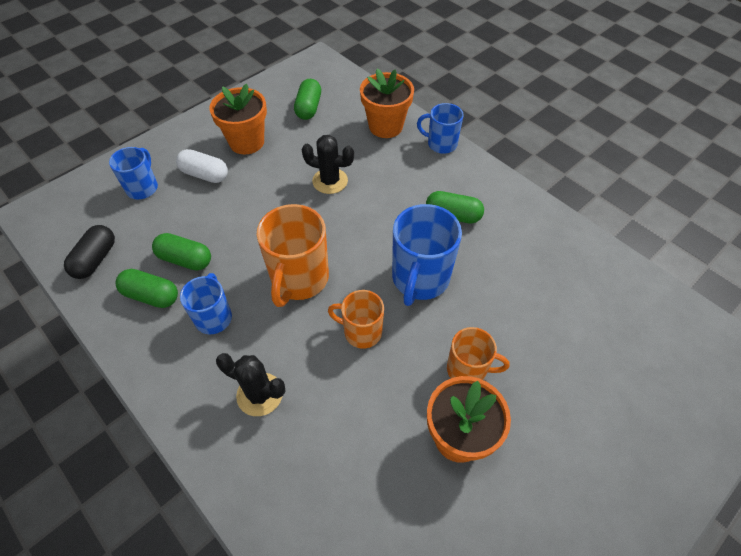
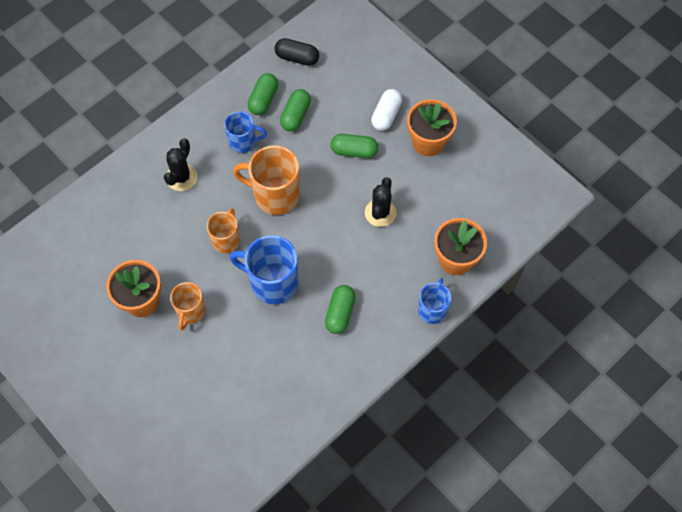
camera: 90 degrees right, 10 degrees up
blue mug [109,147,158,199] -> none
green capsule [294,79,321,120] -> green capsule moved to [330,134,378,158]

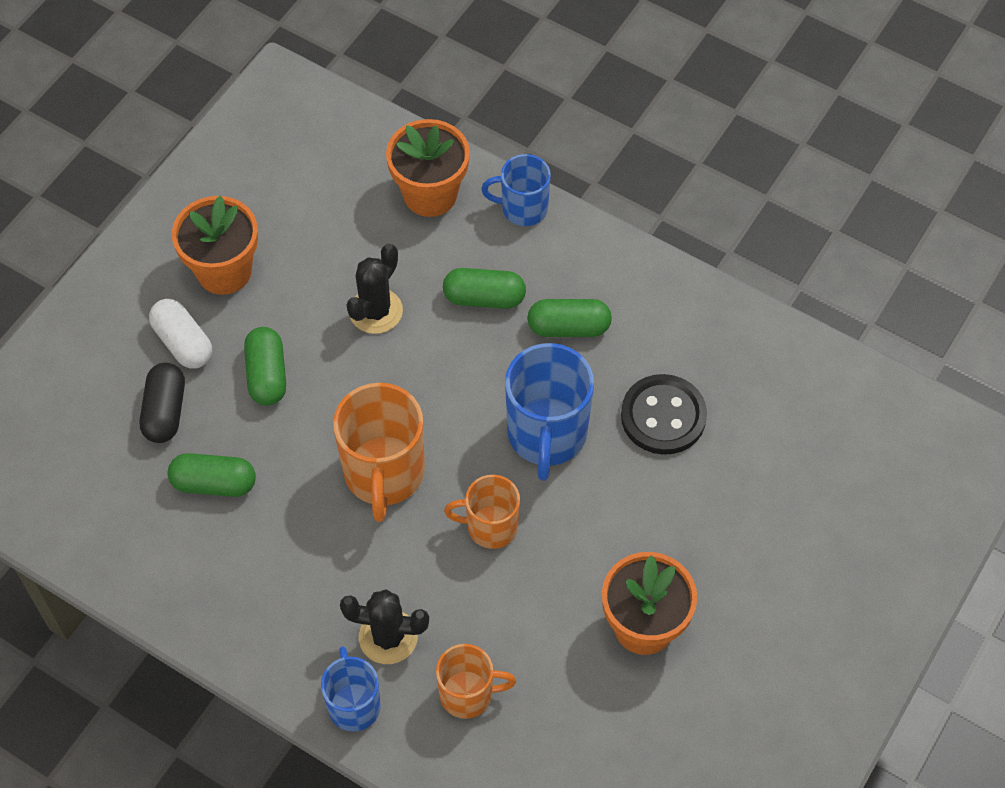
camera: 105 degrees left, 5 degrees down
orange mug [170,282,206,330] -> orange mug moved to [436,644,516,719]
blue mug [224,111,267,153] -> blue mug moved to [321,646,381,732]
green capsule [248,73,278,115] -> green capsule moved to [443,268,526,309]
black capsule [275,38,319,66] -> black capsule moved to [140,363,185,443]
black cactus [365,177,397,227] -> black cactus turned 60 degrees counterclockwise [346,244,403,334]
white capsule [371,89,402,131] -> white capsule turned 45 degrees clockwise [149,299,212,369]
none -> black button [621,374,707,455]

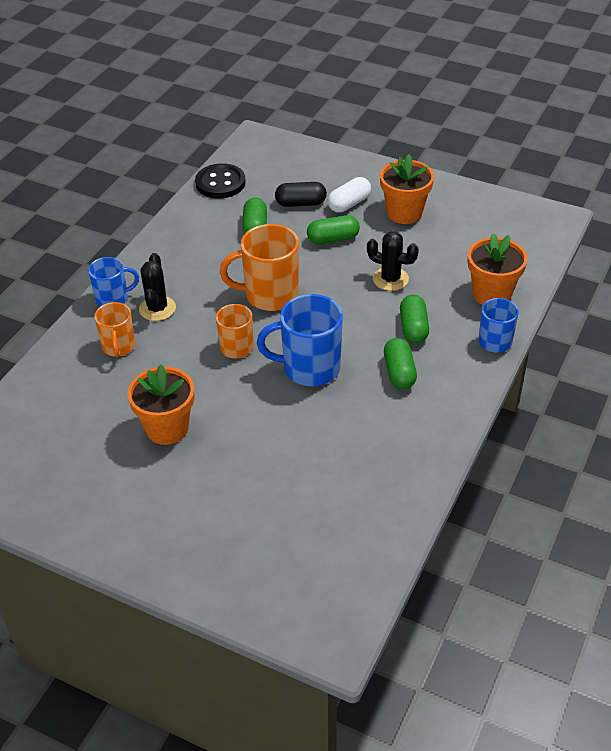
camera: 85 degrees right, 15 degrees down
black button [621,374,707,455] -> black button moved to [195,163,246,199]

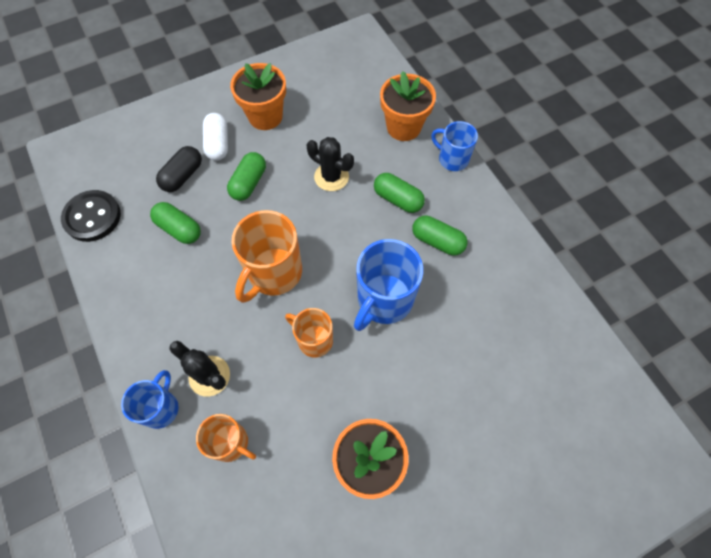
camera: 55 degrees left, 20 degrees up
black cactus [367,232,419,291] -> black cactus turned 60 degrees clockwise [307,137,354,191]

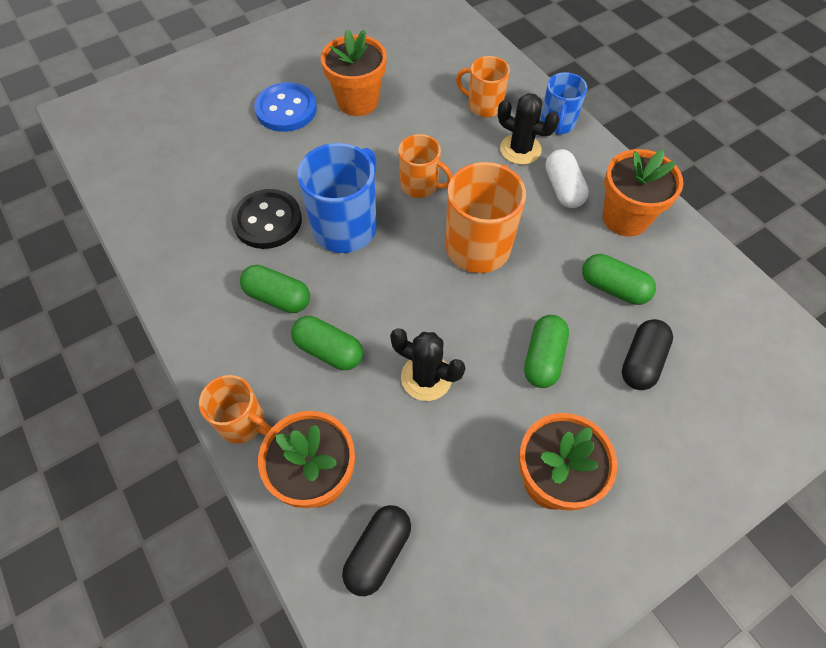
camera: 175 degrees right, 5 degrees down
black button [61,190,121,242] -> black button moved to [231,189,302,249]
white capsule [203,113,228,161] -> white capsule moved to [545,149,589,208]
blue mug [431,121,478,171] -> orange mug [199,375,271,444]
none -> blue button [254,82,317,132]
none -> black capsule [342,505,411,596]
none -> orange flower pot [603,149,683,237]

